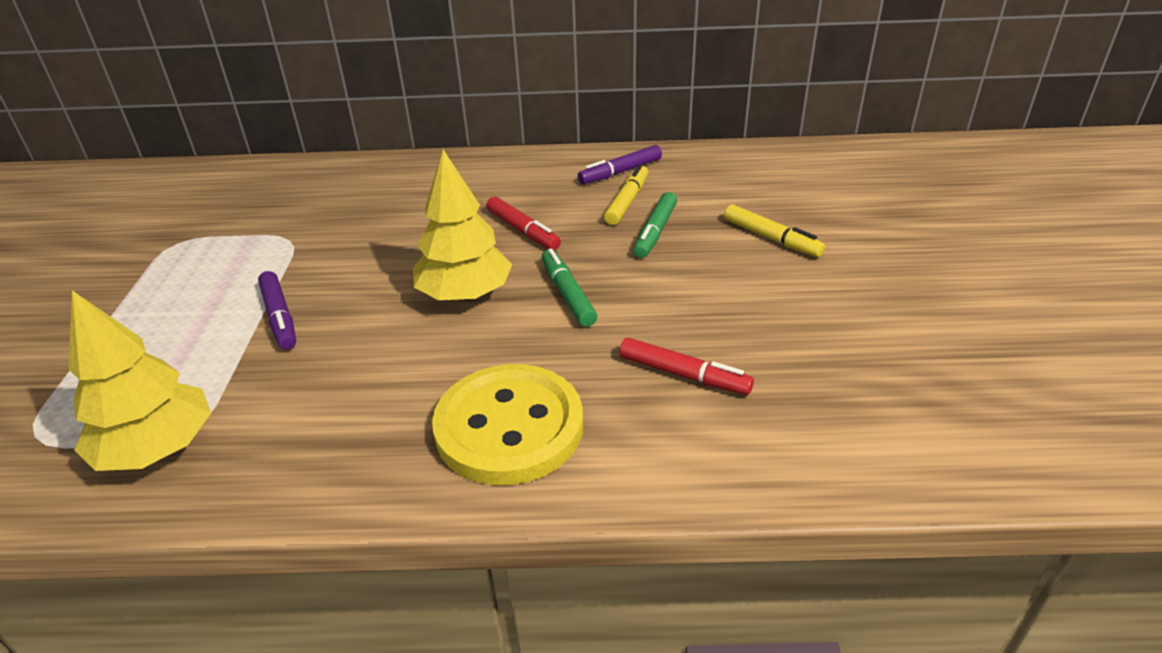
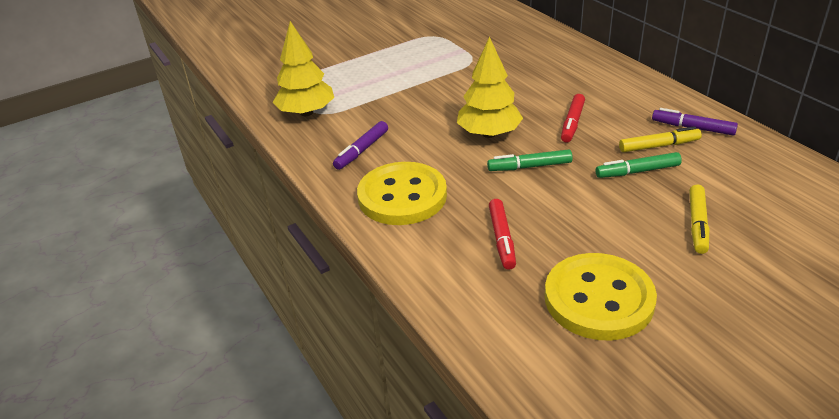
camera: 60 degrees right, 0 degrees up
purple marker [258,271,296,350] -> purple marker moved to [333,121,388,170]
green marker [542,248,597,327] -> green marker turned 135 degrees counterclockwise [487,149,573,171]
none -> yellow button [545,253,657,341]

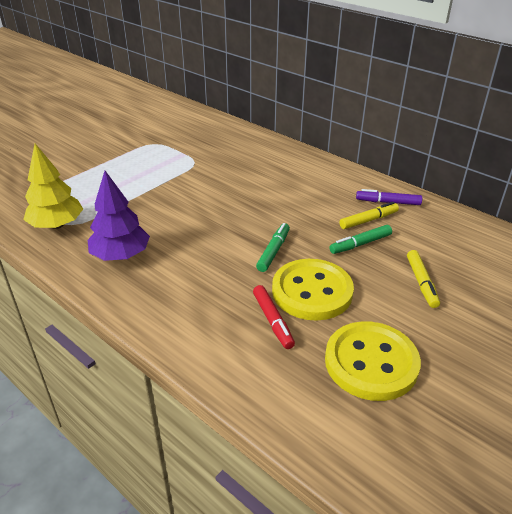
camera: 20 degrees left, 0 degrees up
purple marker [333,121,388,170] -> purple tree [88,171,150,261]
yellow button [357,162,447,225] -> yellow button moved to [272,259,354,321]
yellow tree [457,36,523,138] -> none
green marker [487,149,573,171] -> green marker turned 135 degrees clockwise [256,223,290,272]
red marker [561,94,585,143] -> none

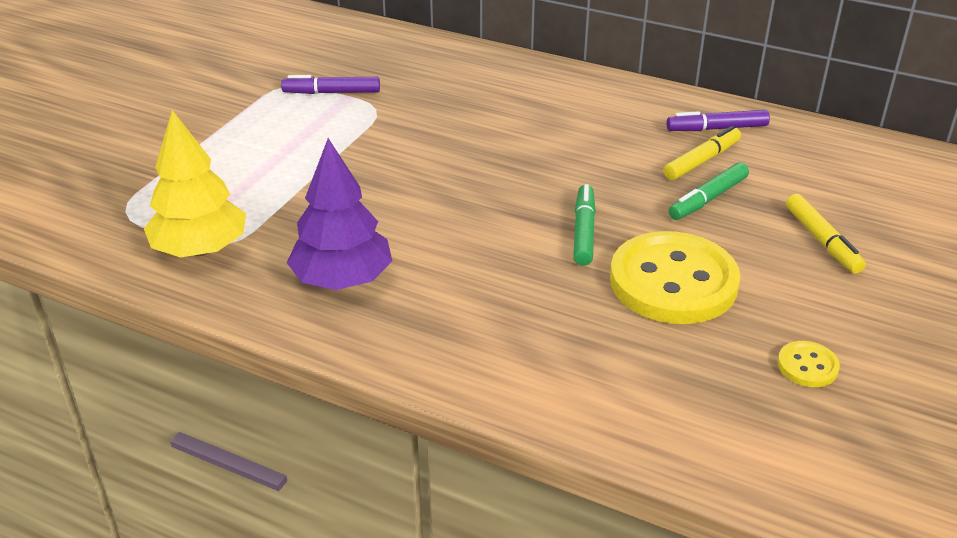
camera: 15 degrees left, 0 degrees up
red marker [253,285,295,349] -> none
yellow button [325,321,421,401] -> yellow button [778,341,840,387], size x0.43
none -> purple marker [281,75,380,94]

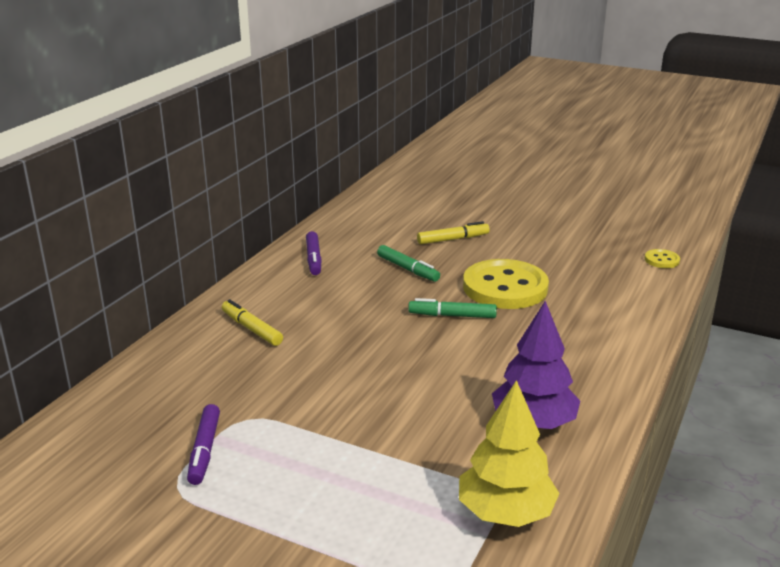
camera: 90 degrees left, 10 degrees down
yellow marker [664,126,741,180] -> yellow marker moved to [222,299,283,346]
yellow button [778,341,840,387] -> yellow button moved to [645,249,680,268]

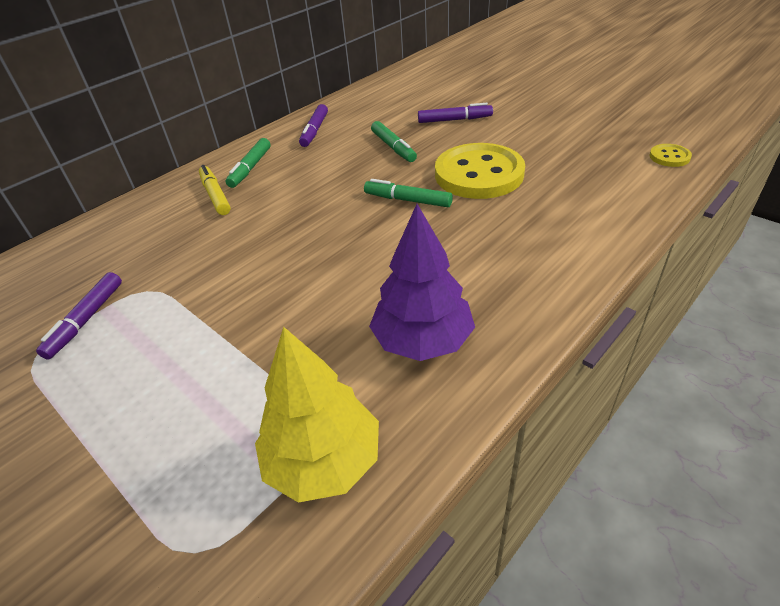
camera: 20 degrees right, 15 degrees up
yellow marker [417,221,490,244] -> purple marker [418,103,493,123]
none -> green marker [226,138,271,188]

